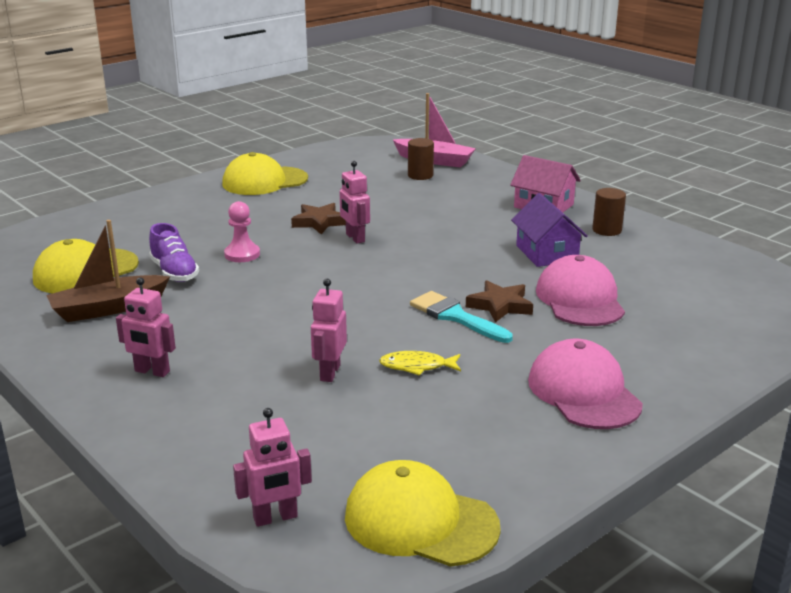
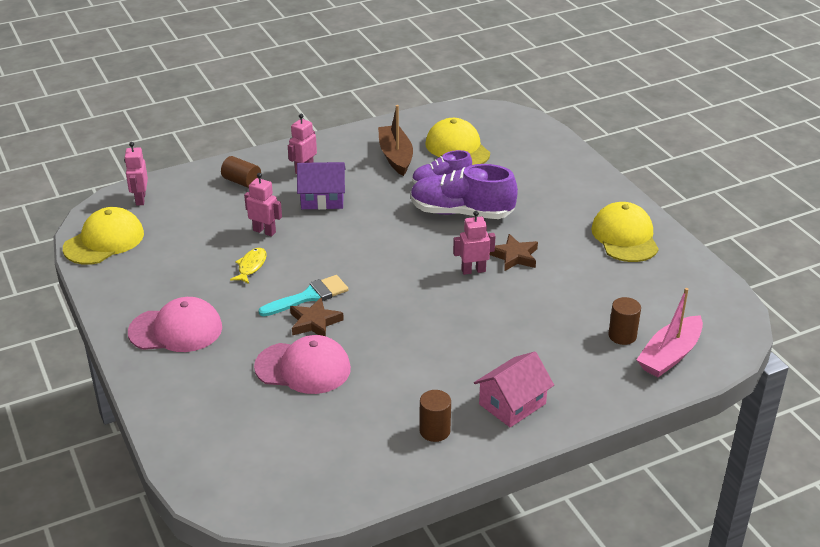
camera: 105 degrees right, 10 degrees up
pink pawn [224,201,260,262] -> purple shoe [411,164,518,219]
purple house [511,193,588,267] -> purple house moved to [297,162,346,210]
none -> brown cylinder [221,156,261,188]

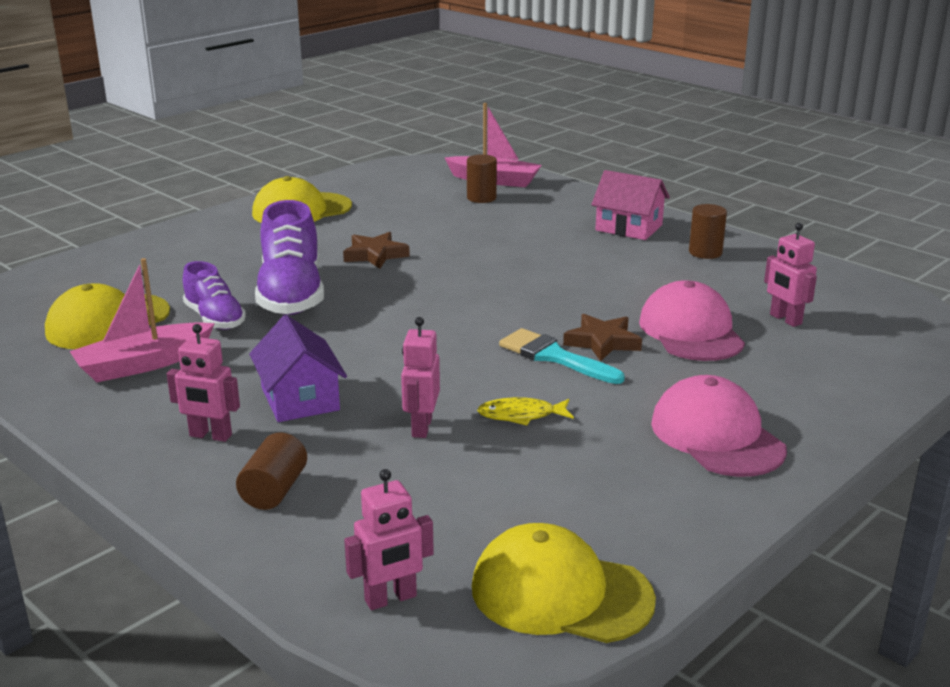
camera: 110 degrees left, 10 degrees down
brown boat [378,105,413,176] -> pink boat [69,258,215,382]
pink robot [453,211,495,275] -> pink robot moved to [764,223,817,327]

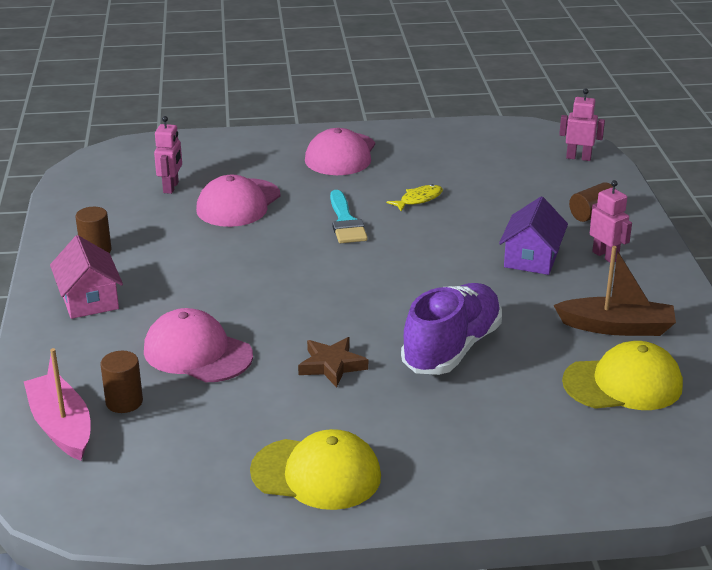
camera: 140 degrees left, 5 degrees up
pink boat [69,258,215,382] -> brown boat [553,246,676,336]
purple shoe [183,261,246,330] -> none
pink robot [401,317,440,438] -> none
yellow cap [472,523,656,643] -> none
yellow fish [477,397,574,425] -> yellow fish turned 75 degrees counterclockwise [387,184,443,211]
brown star [563,314,642,361] -> none
none -> pink cap [144,308,253,382]

